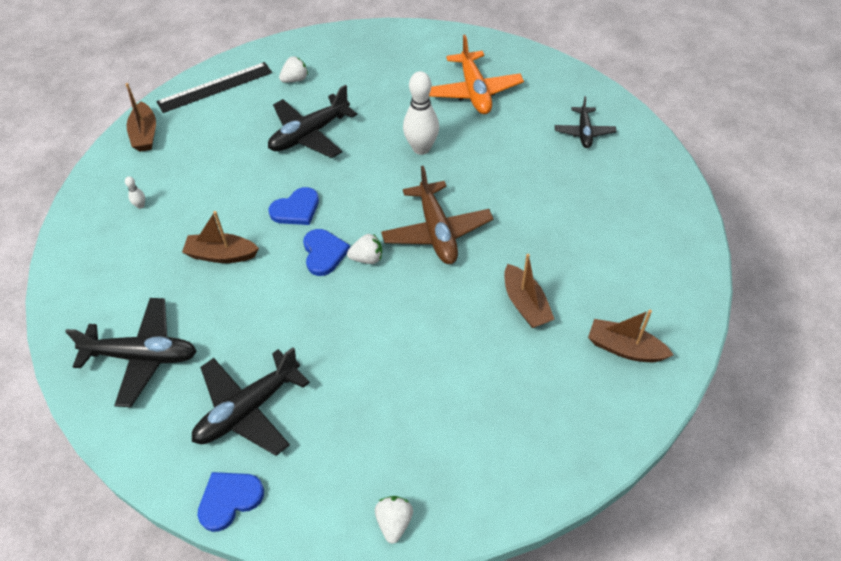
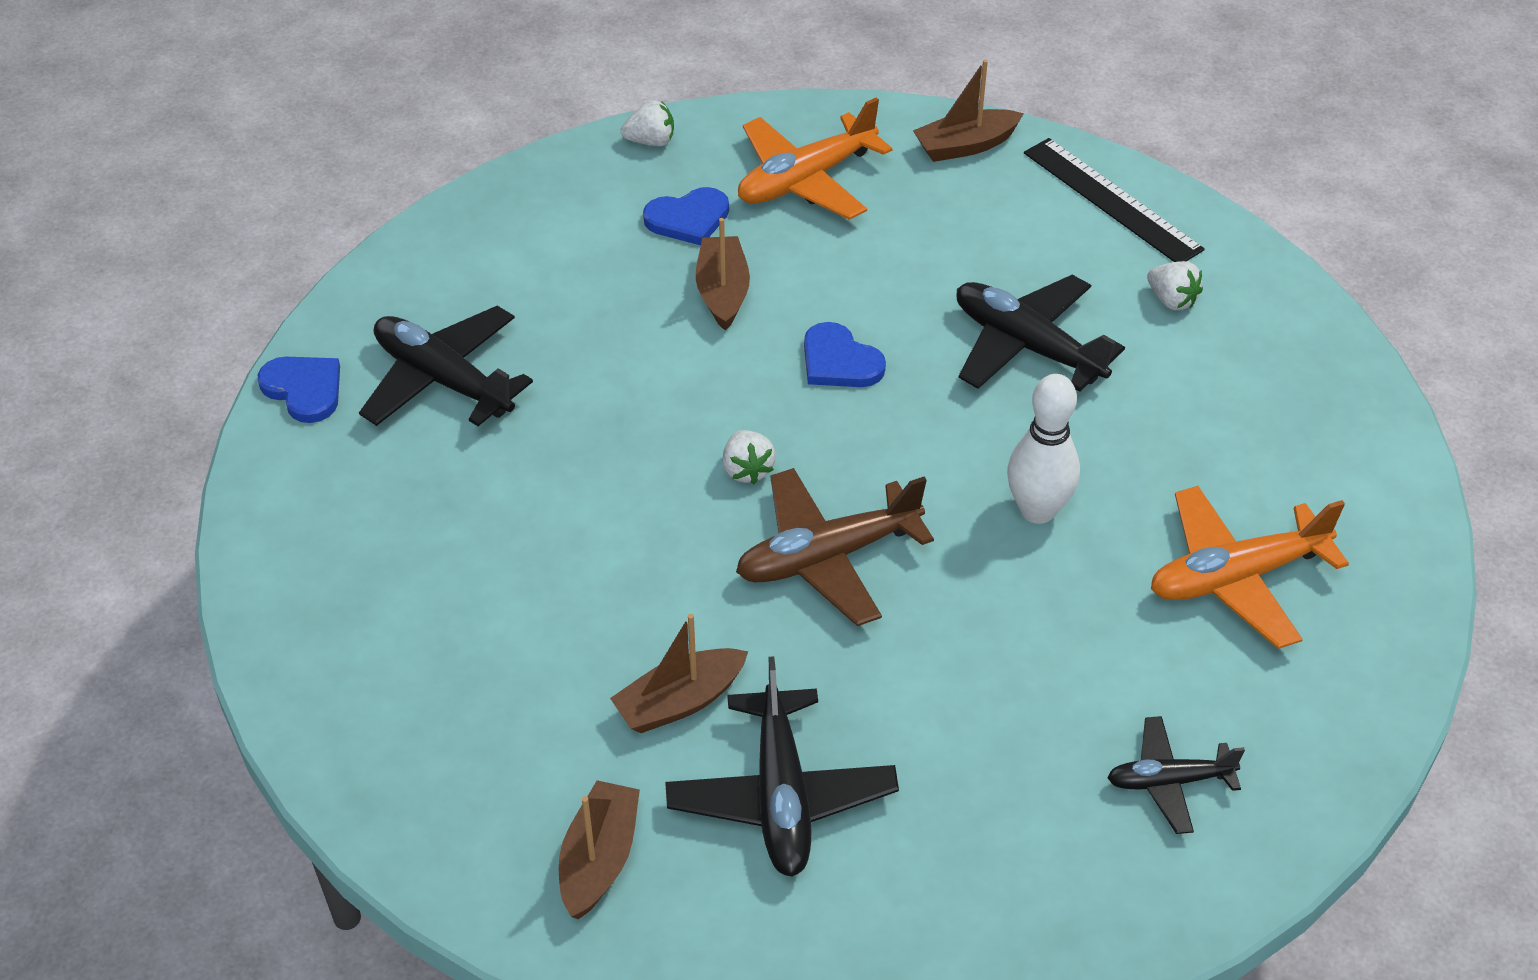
camera: 80 degrees right, 5 degrees down
black plane [65,298,197,407] -> black plane moved to [665,656,899,877]
white bowling pin [125,176,145,209] -> orange plane [738,97,892,220]
blue heart [303,229,350,276] -> blue heart moved to [643,187,729,245]
white strawberry [375,496,413,544] -> white strawberry moved to [621,100,674,146]

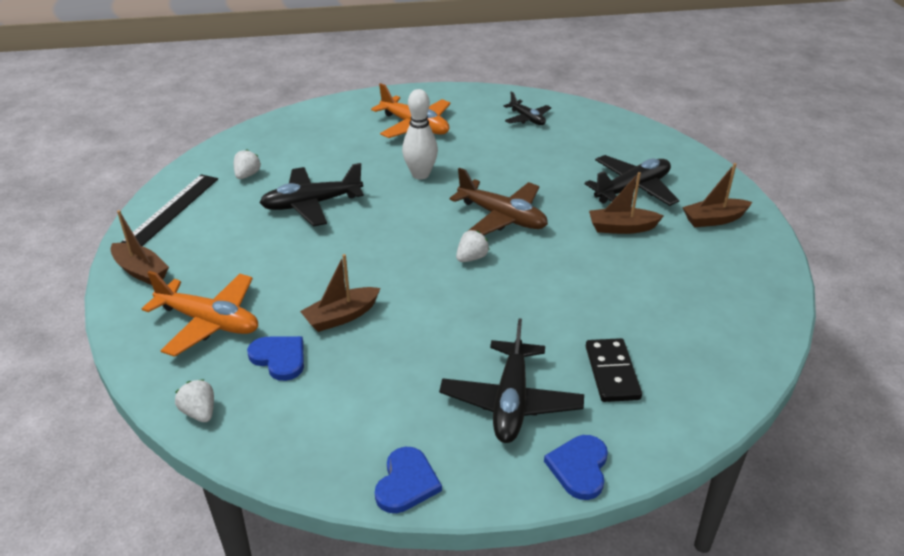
camera: 120 degrees left, 10 degrees down
brown boat [610,614,749,733] -> brown boat turned 150 degrees clockwise [589,172,663,234]
blue heart [804,322,886,387] -> blue heart moved to [375,447,442,513]
black plane [956,275,1125,392] -> black plane turned 60 degrees clockwise [260,163,364,227]
none -> black domino [586,338,642,402]

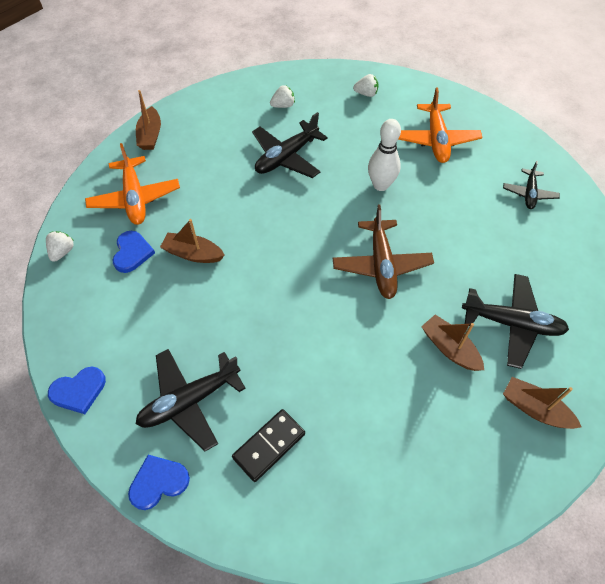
camera: 50 degrees right, 20 degrees up
black ruler [121,174,218,246] -> none
black plane [260,163,364,227] -> black plane turned 75 degrees counterclockwise [252,112,328,178]
white strawberry [456,230,489,262] -> white strawberry moved to [353,74,378,97]

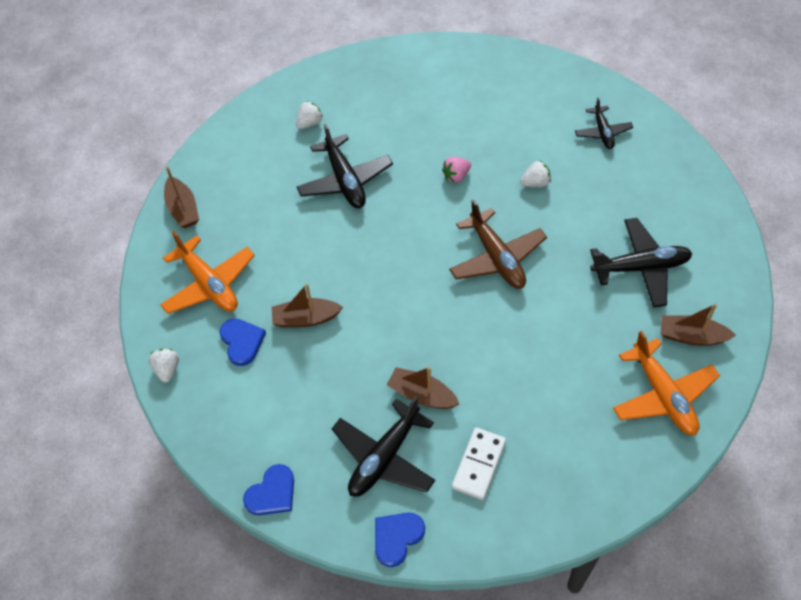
camera: 20 degrees left, 0 degrees up
black domino [232,409,305,482] -> white domino [452,427,506,500]
black plane [252,112,328,178] -> black plane turned 45 degrees counterclockwise [297,124,393,208]
white strawberry [353,74,378,97] -> white strawberry moved to [520,161,551,187]
white bowling pin [368,119,401,191] -> pink strawberry [442,157,471,183]
orange plane [398,88,483,163] -> orange plane moved to [613,331,720,435]
brown boat [421,315,484,371] -> brown boat moved to [387,367,459,409]

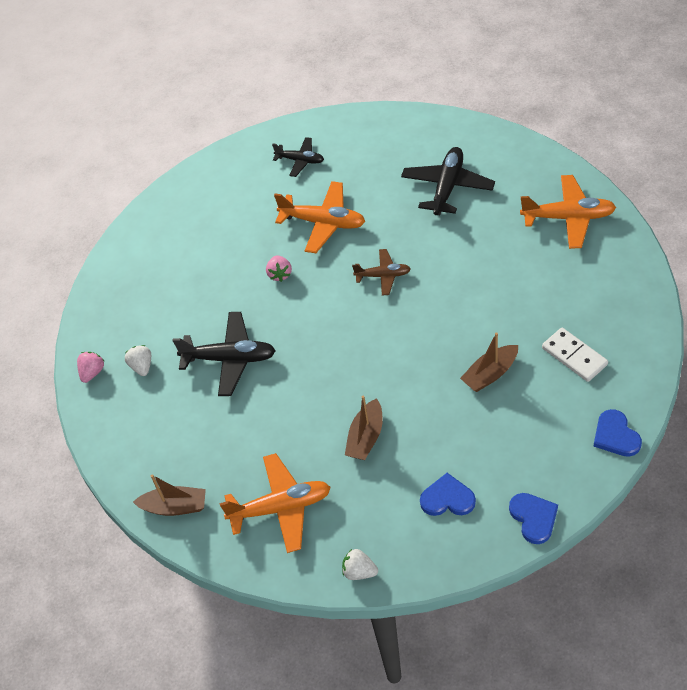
camera: 60 degrees left, 5 degrees down
blue heart [219,318,266,366] -> blue heart moved to [420,473,476,516]
black plane [332,396,435,496] -> none
brown plane [449,199,547,289] -> brown plane [352,249,411,296], size x0.60
white strawberry [520,161,551,187] -> orange plane [274,181,365,253]
brown boat [661,304,736,346] -> none
none -> pink strawberry [77,352,104,383]

